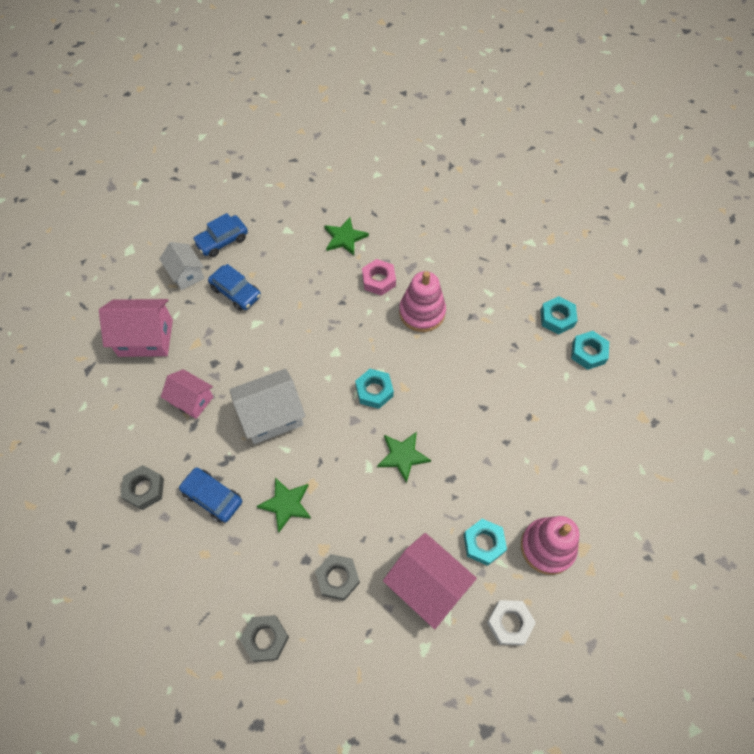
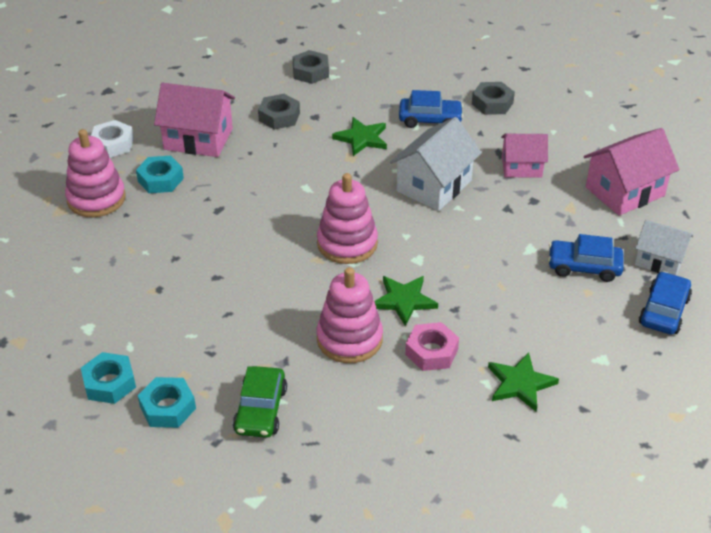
camera: 150 degrees right, 20 degrees down
turquoise nut [355,369,394,409] -> pink stacking toy [317,173,378,264]
green star [377,432,431,483] -> green star moved to [374,276,438,326]
none -> green car [233,366,287,438]

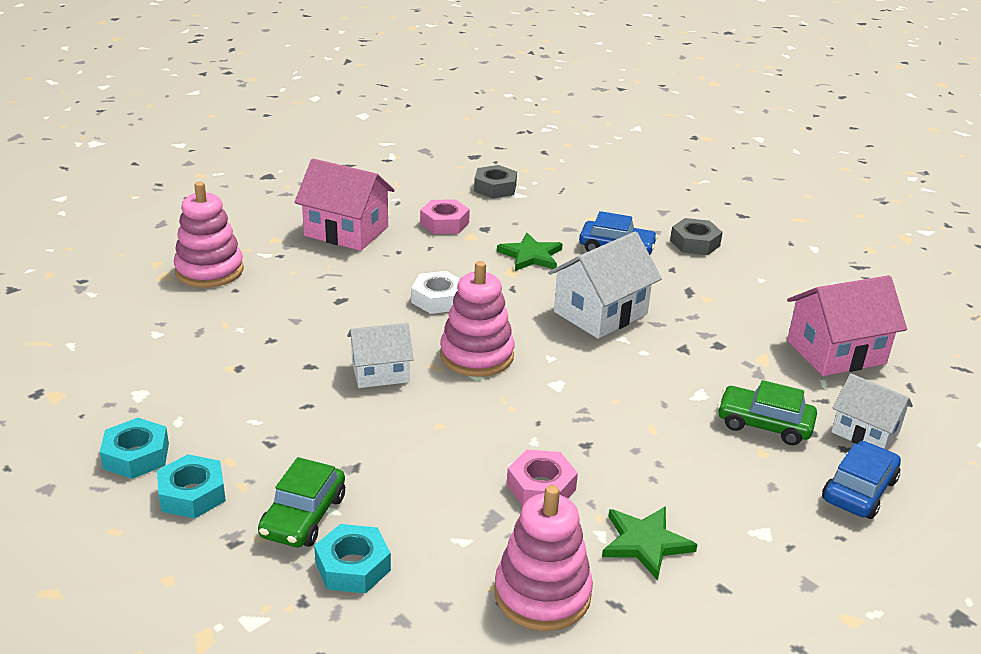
camera: 10 degrees right, 10 degrees down
white nut [91,120,134,158] -> white nut moved to [411,271,460,314]
turquoise nut [136,156,184,193] -> turquoise nut moved to [314,524,391,593]
grey nut [258,94,300,130] -> pink nut [420,199,470,234]
pink stacking toy [317,267,383,363] -> pink stacking toy moved to [494,485,593,631]
green star [374,276,438,326] -> none
pink house [501,134,548,178] -> none
blue car [548,234,623,282] -> green car [717,380,817,445]
none -> white house [347,323,414,388]

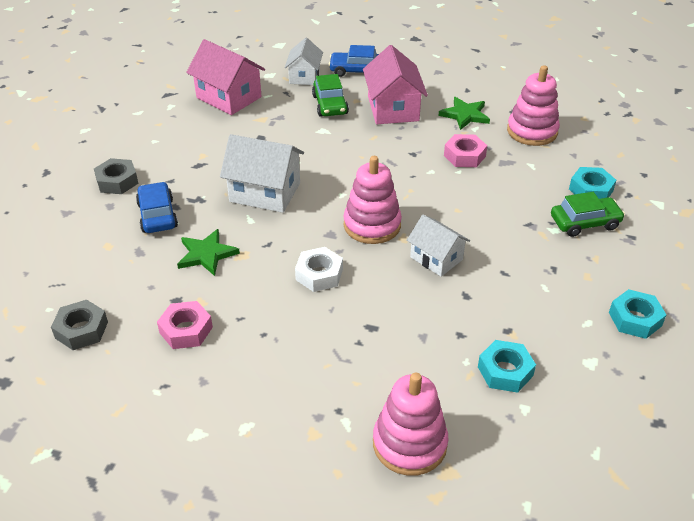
camera: 120 degrees left, 10 degrees up
turquoise nut [157,454,226,518] -> turquoise nut moved to [478,340,536,393]
pink house [294,159,395,251] -> pink house moved to [363,45,428,124]

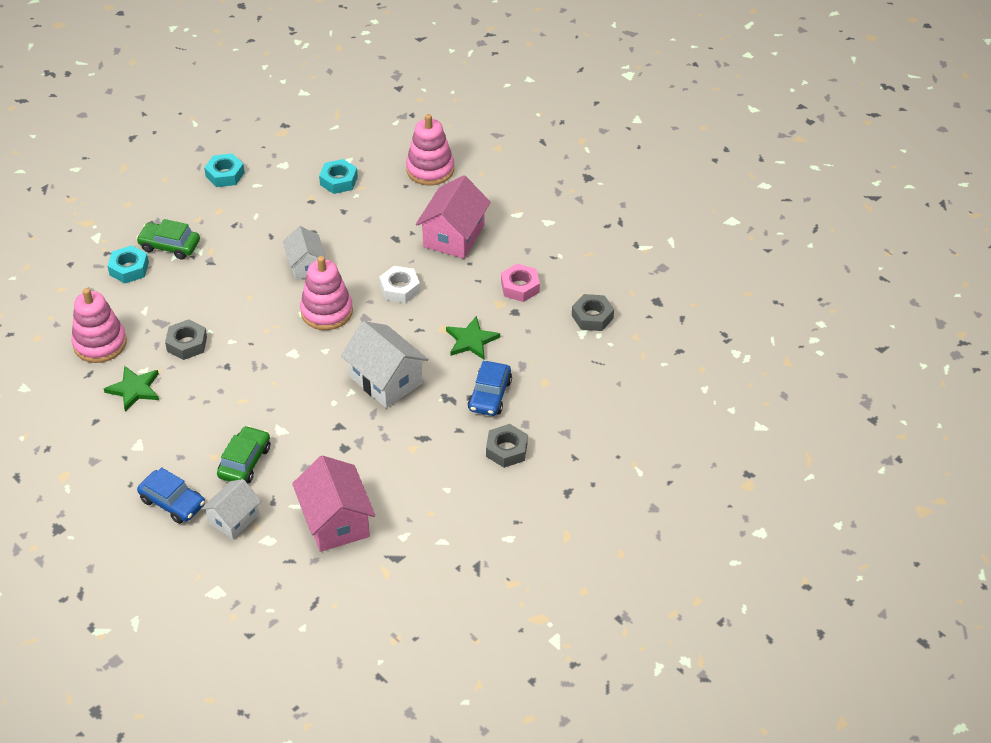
camera: 150 degrees left, 5 degrees up
pink house [363,45,428,124] -> pink house moved to [416,175,491,259]
pink nut [444,134,487,167] -> grey nut [165,319,207,360]

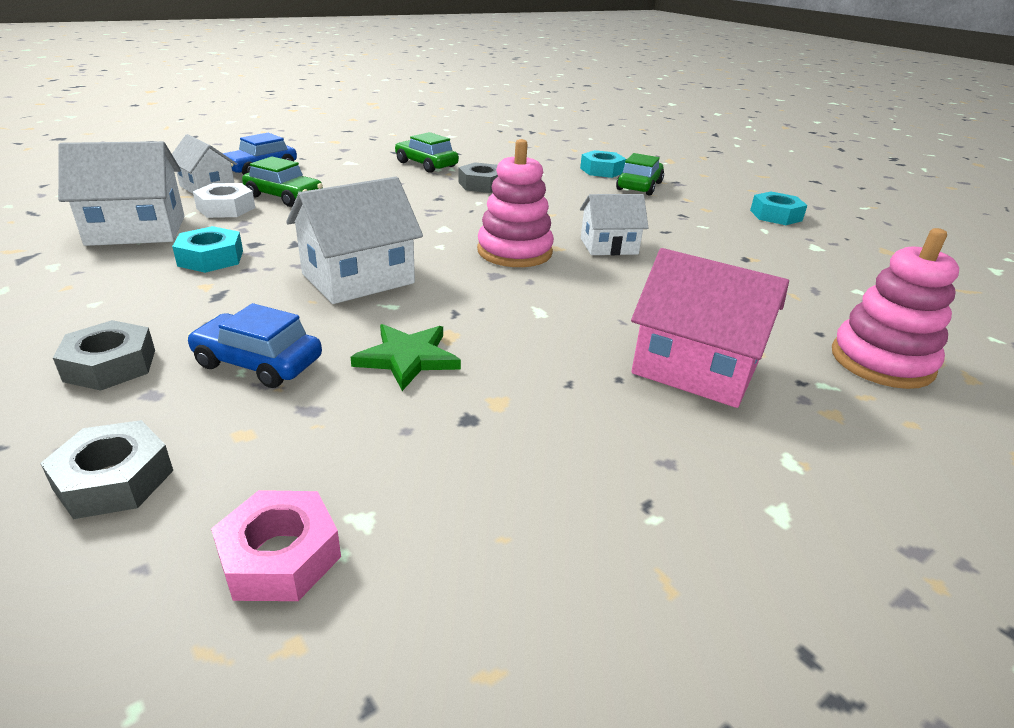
camera: 95 degrees right, 15 degrees down
pink stacking toy [71,288,127,363] -> none
green star [104,366,159,412] -> green car [395,132,459,173]
pink house [292,456,375,552] -> white house [58,141,184,246]
turquoise nut [319,159,358,194] -> turquoise nut moved to [172,226,243,273]
white nut [379,266,420,303] -> white nut moved to [193,183,255,218]
pink nut [501,264,540,302] -> pink nut moved to [211,490,341,601]
grey nut [572,294,614,331] -> grey nut moved to [40,420,173,519]

